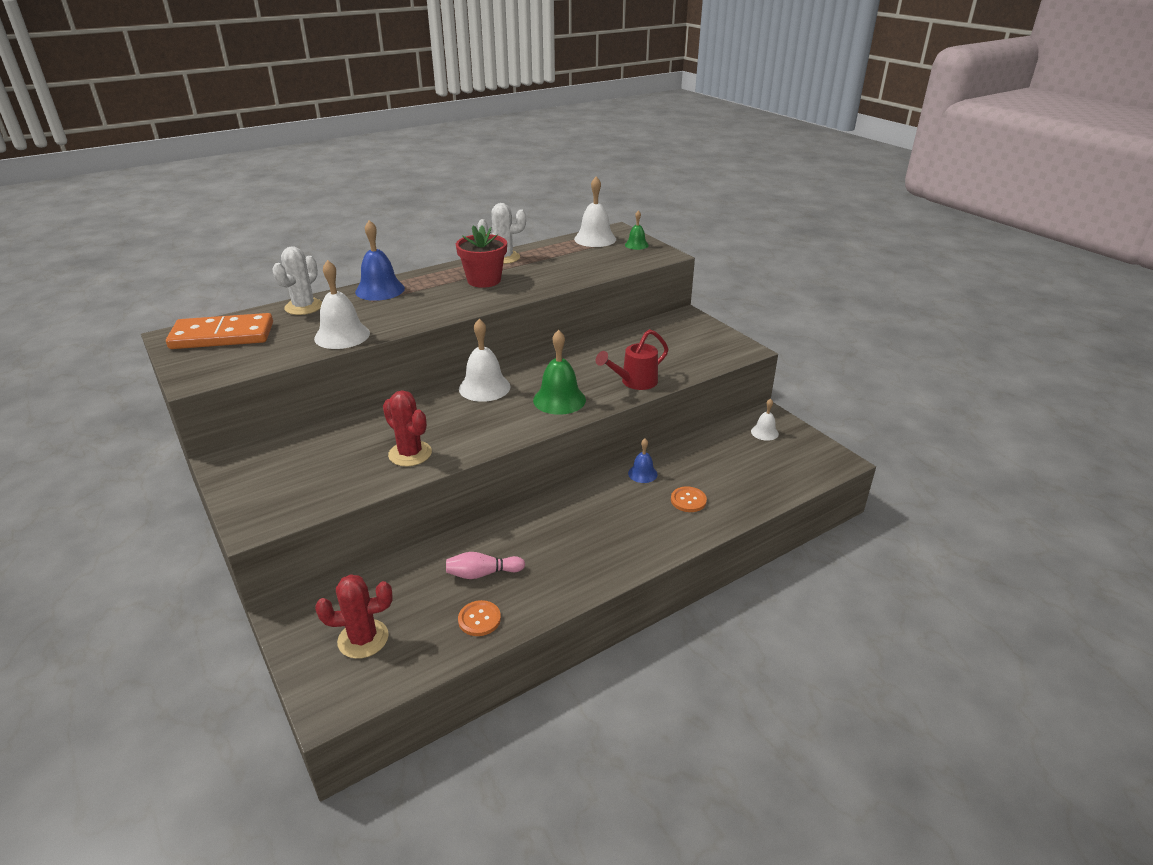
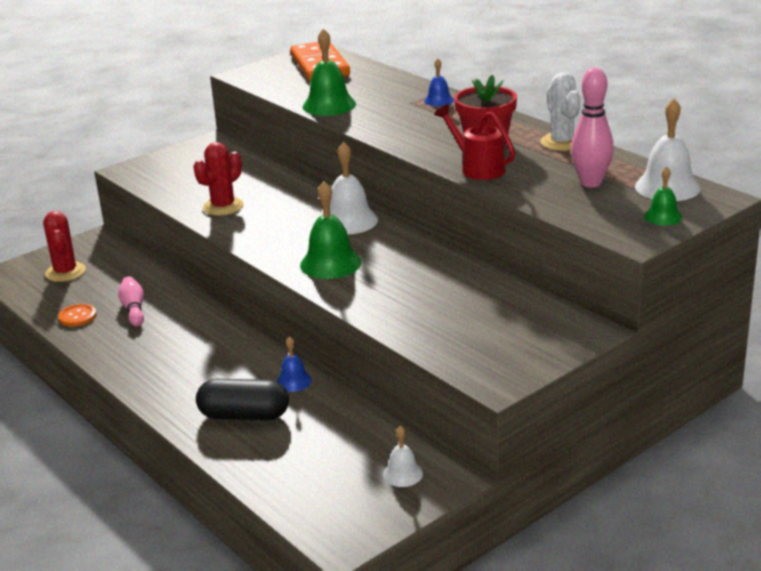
camera: 85 degrees right, 5 degrees down
white cactus [272,247,322,315] -> none
white bell [314,260,370,349] -> green bell [303,28,356,116]
blue bell [355,220,405,301] -> blue bell [424,58,454,106], size x0.56
red watering can [596,329,668,390] -> red watering can moved to [434,104,515,180]
orange button [671,487,707,512] -> black capsule [196,379,289,420]
none -> pink bowling pin [571,68,614,187]

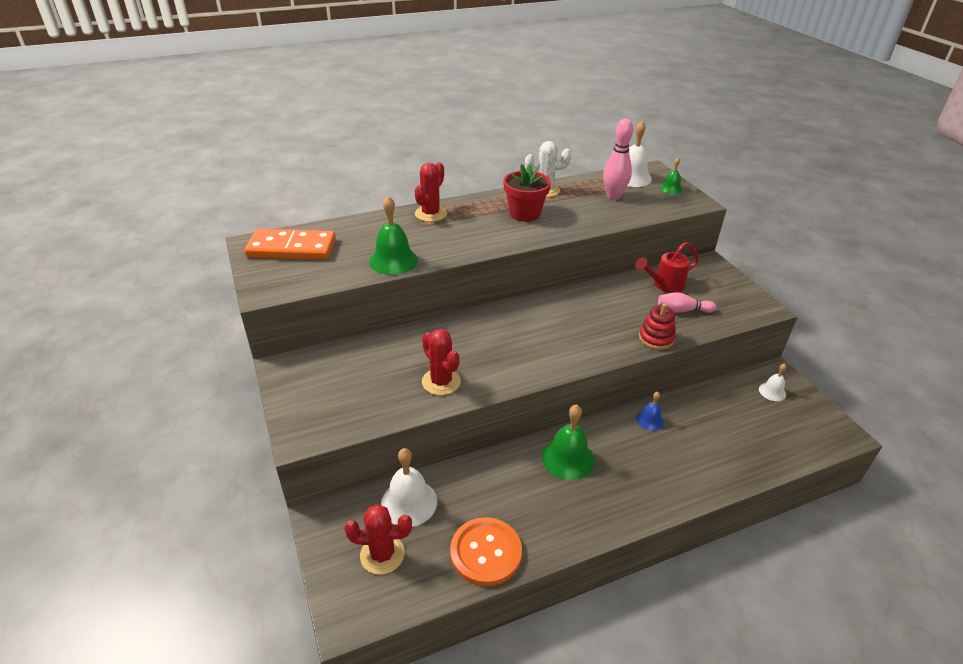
camera: 75 degrees left, 10 degrees up
orange button [58,304,97,327] -> orange button [450,517,522,586], size x1.85
pink bowling pin [118,276,144,327] -> pink bowling pin moved to [658,292,716,313]
black capsule [196,379,289,420] -> none
green bell [300,181,361,279] -> green bell moved to [542,404,594,480]
white bell [330,142,378,235] -> white bell moved to [381,448,437,527]
blue bell [424,58,454,106] -> red cactus [415,162,447,222]
red watering can [434,104,515,180] -> red watering can moved to [635,242,699,293]
none -> red stacking toy [639,303,676,350]

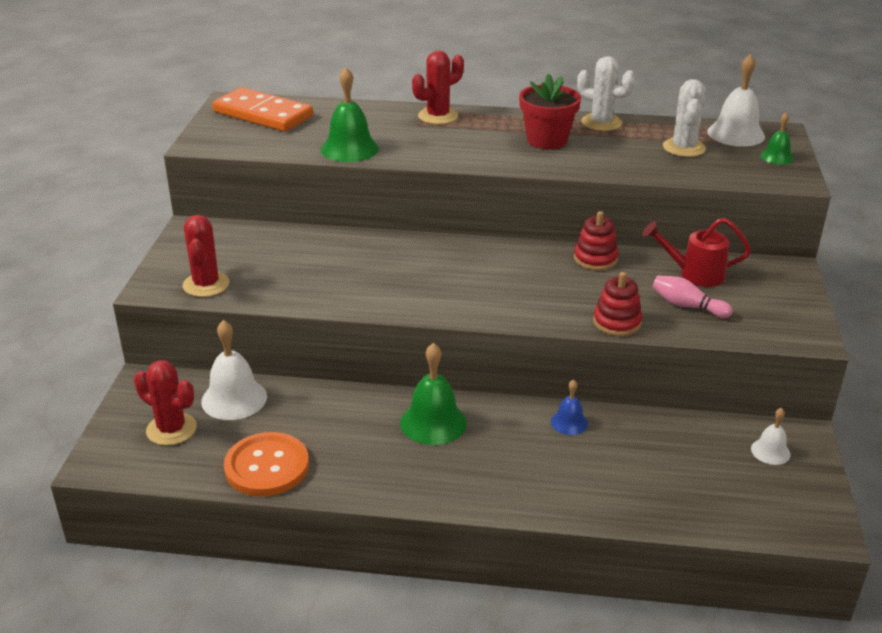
camera: 30 degrees right, 5 degrees down
red cactus [422,329,461,395] -> red cactus moved to [182,215,230,297]
pink bowling pin [603,119,633,200] -> white cactus [663,79,706,157]
none -> red stacking toy [574,211,619,270]

